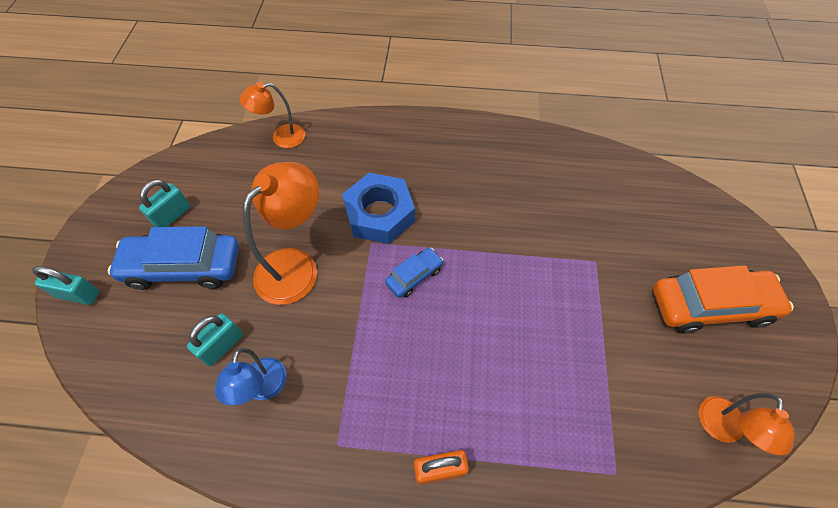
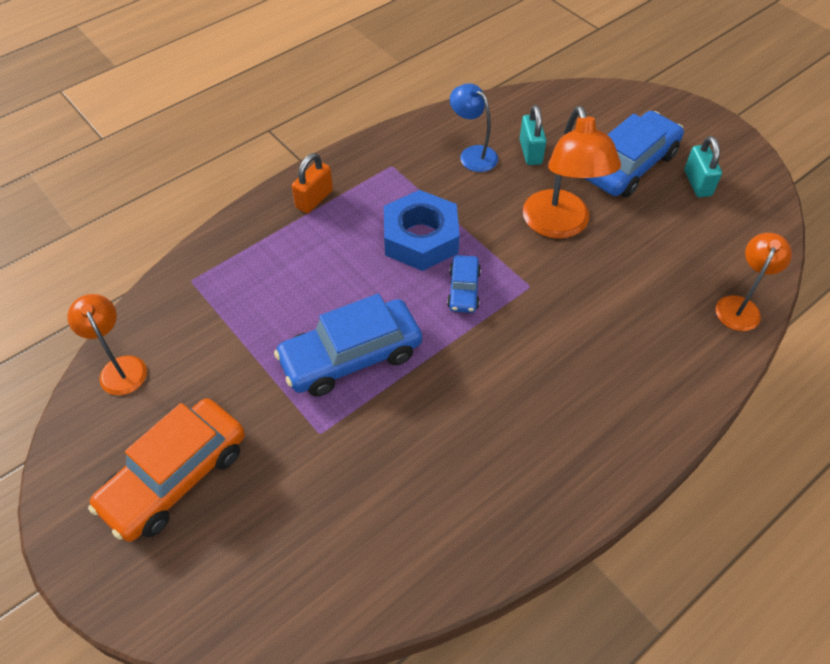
camera: 135 degrees right, 5 degrees down
turquoise padlock [32,266,100,305] -> none
blue nut [342,173,415,244] -> blue nut moved to [384,190,460,271]
none -> blue car [274,294,422,397]

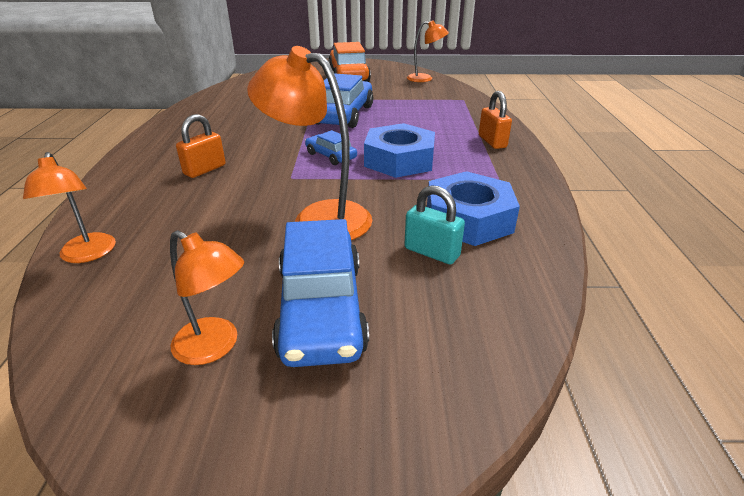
camera: 130 degrees right, 20 degrees down
blue lamp [450,83,498,172] -> blue nut [427,171,520,246]
turquoise padlock [684,136,722,197] -> orange lamp [170,230,244,365]
none -> orange padlock [176,114,225,178]

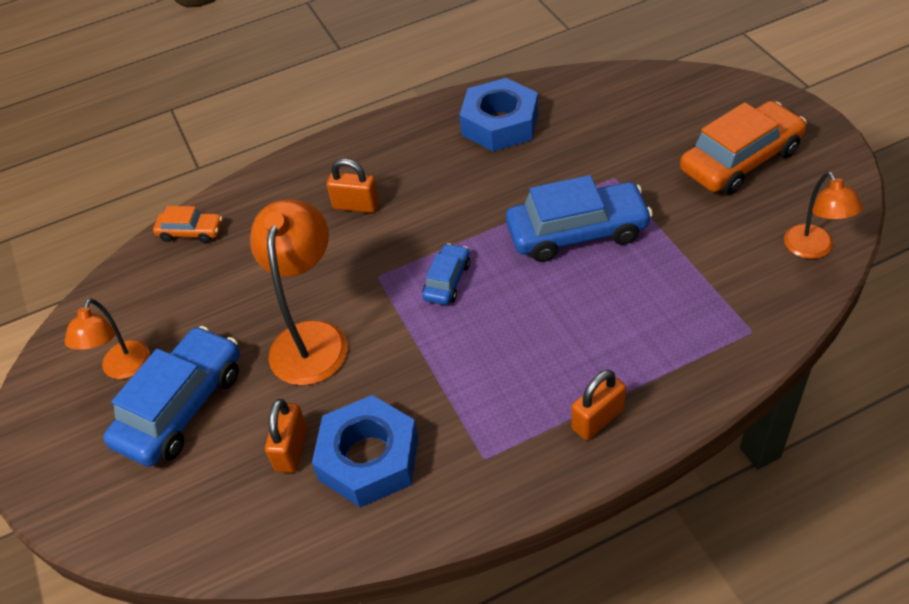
camera: 70 degrees right, 15 degrees up
orange lamp [23,152,116,263] -> orange car [153,206,223,243]
blue car [272,219,369,367] -> blue car turned 150 degrees clockwise [103,326,240,467]
blue nut [364,123,435,178] -> blue nut moved to [459,78,538,152]
turquoise padlock [404,185,465,264] -> orange padlock [265,399,307,473]

